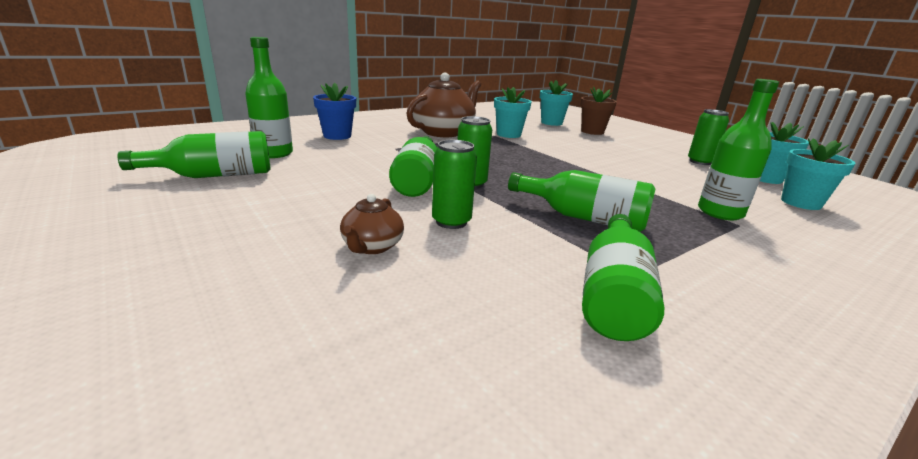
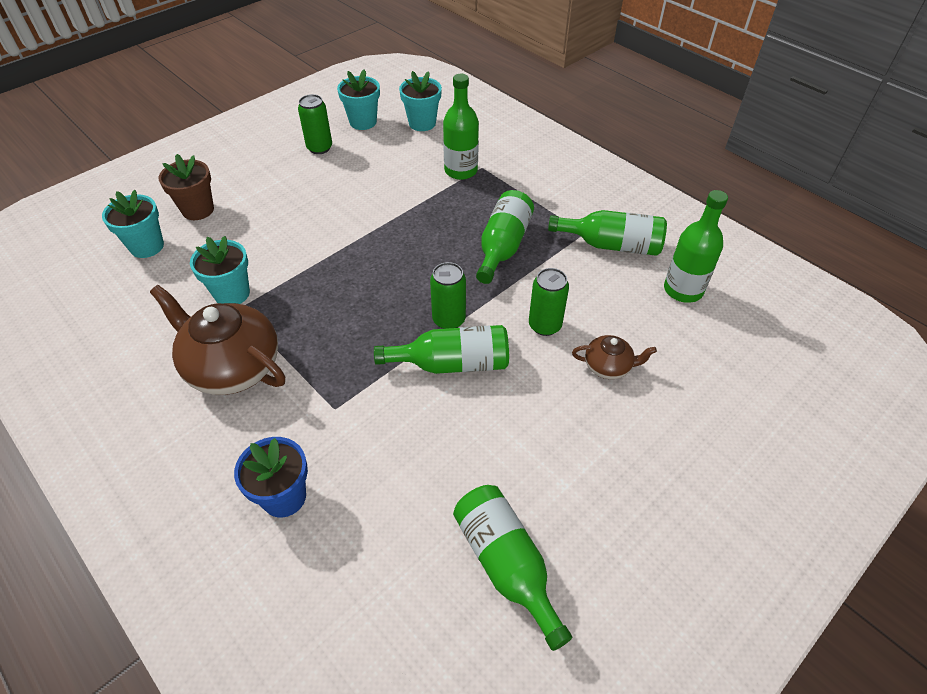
camera: 95 degrees left, 25 degrees up
green bottle [245,37,293,158] -> green bottle moved to [664,190,728,303]

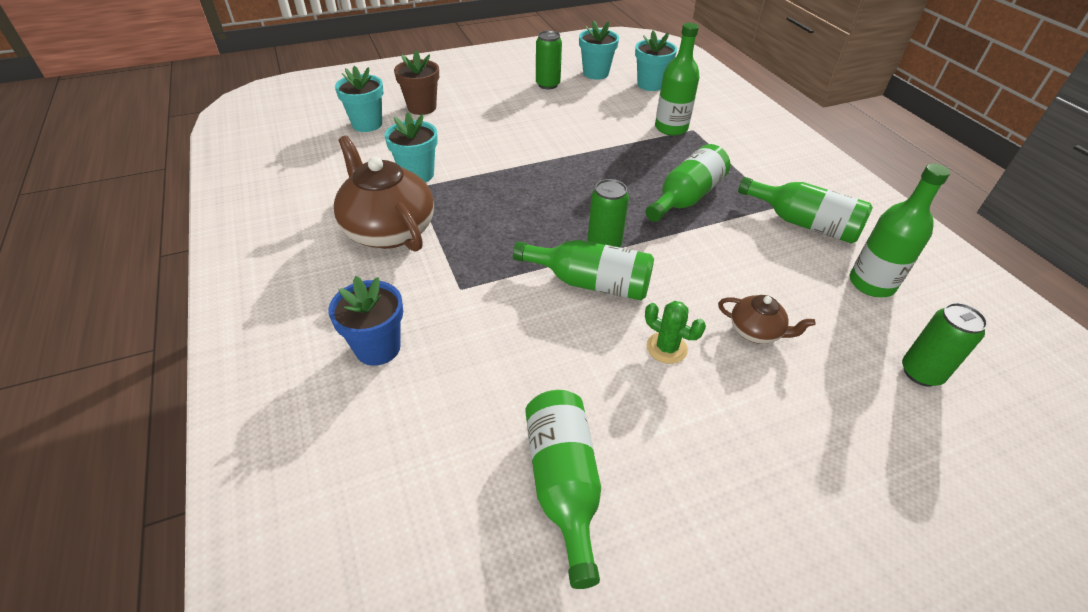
camera: 20 degrees right, 5 degrees down
green can [529,268,569,336] -> green can moved to [902,303,988,386]
none -> green cactus [645,301,706,364]

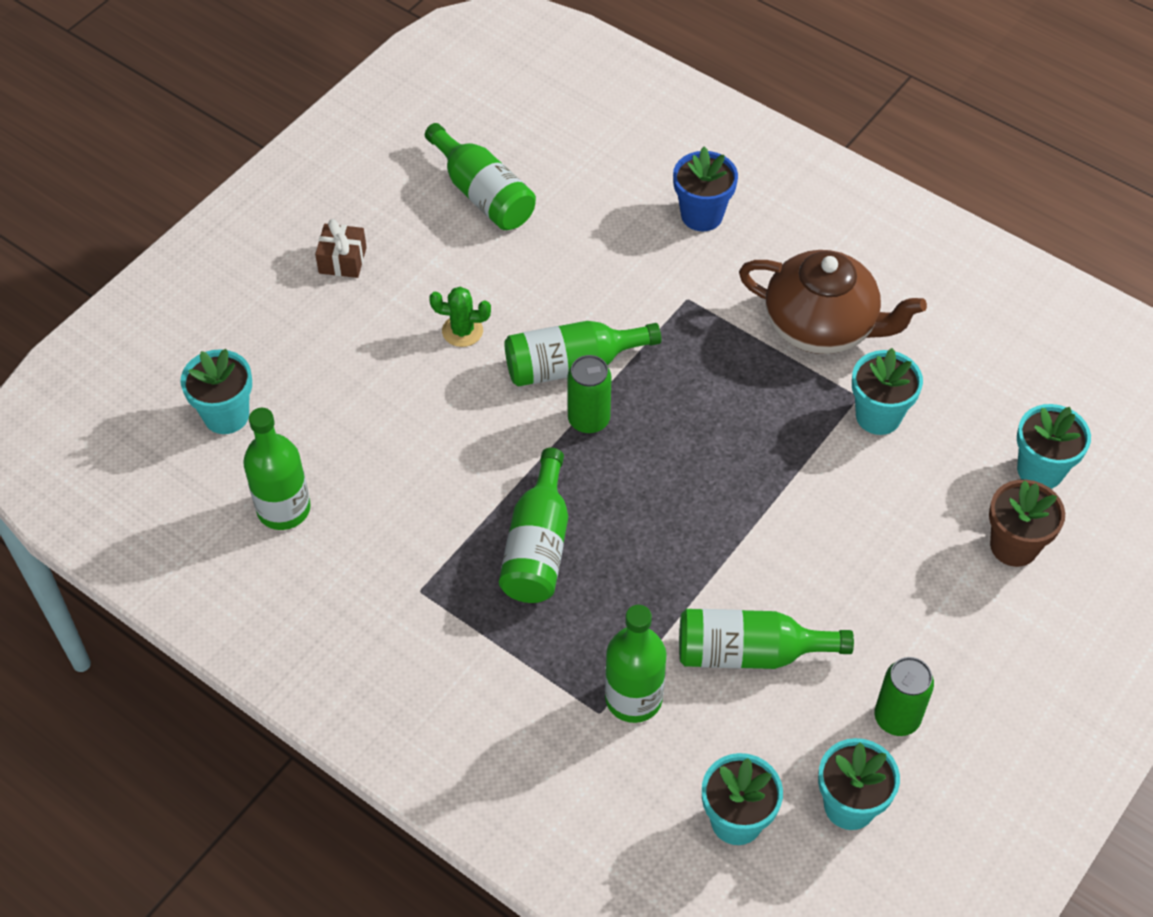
camera: 150 degrees right, 10 degrees up
brown teapot [718,295,815,344] -> none
green bottle [738,177,873,244] -> green bottle moved to [679,609,854,669]
green can [902,303,988,386] -> turquoise flower pot [181,349,252,434]
none -> brown gift [315,219,367,278]

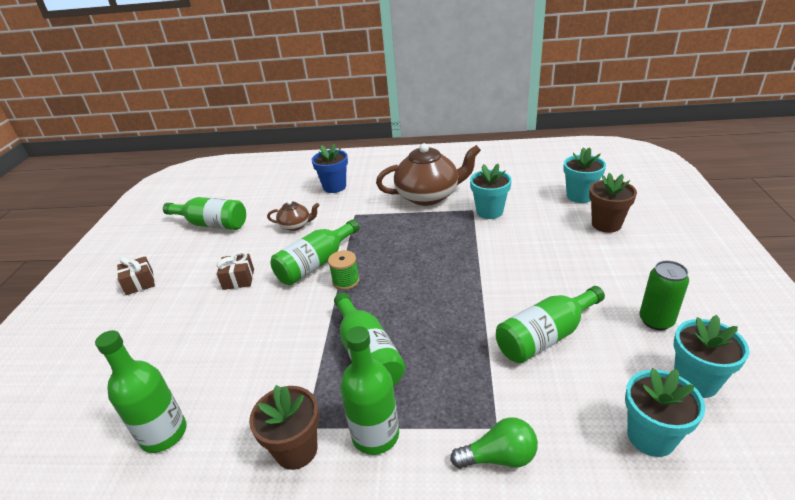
camera: 30 degrees left, 20 degrees down
turquoise flower pot [181,349,252,434] -> none
green cactus [429,287,491,347] -> brown gift [217,251,254,290]
green can [567,355,612,434] -> green spool [328,250,360,290]
green bottle [605,605,667,723] -> green bottle moved to [340,326,399,455]
none -> brown flower pot [249,385,319,470]
none -> brown teapot [267,200,319,231]
none -> green light bulb [450,417,538,468]

